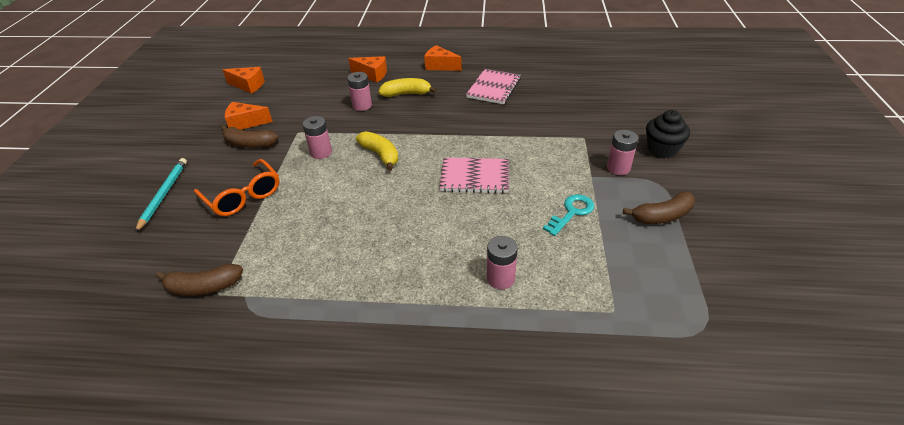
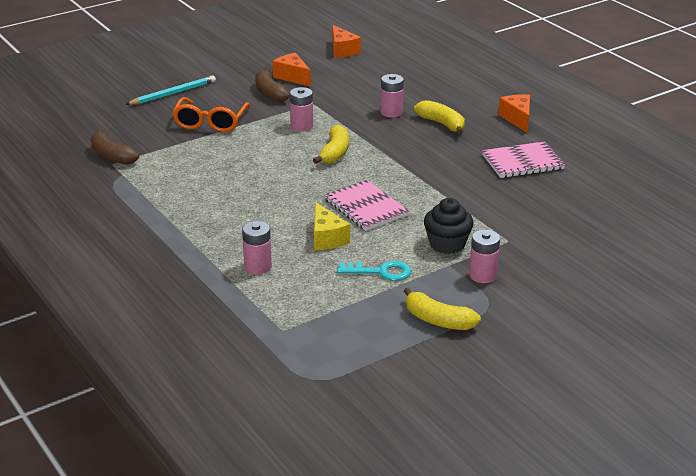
camera: 50 degrees right, 10 degrees down
orange cheese [348,56,387,83] -> none
brown banana [623,191,695,224] -> yellow banana [404,287,481,330]
black cupcake [646,110,690,158] -> black cupcake moved to [424,198,474,254]
none -> yellow cheese [314,202,350,250]

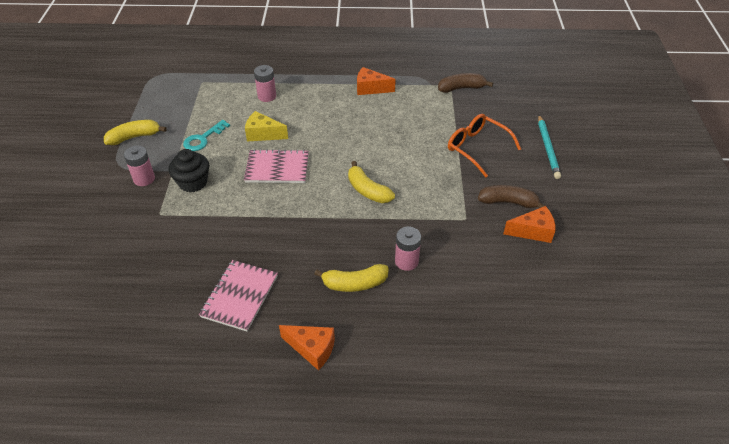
camera: 125 degrees right, 15 degrees up
pink battery [290,87,313,132] -> none
orange cheese [332,25,361,58] -> orange cheese moved to [357,67,396,95]

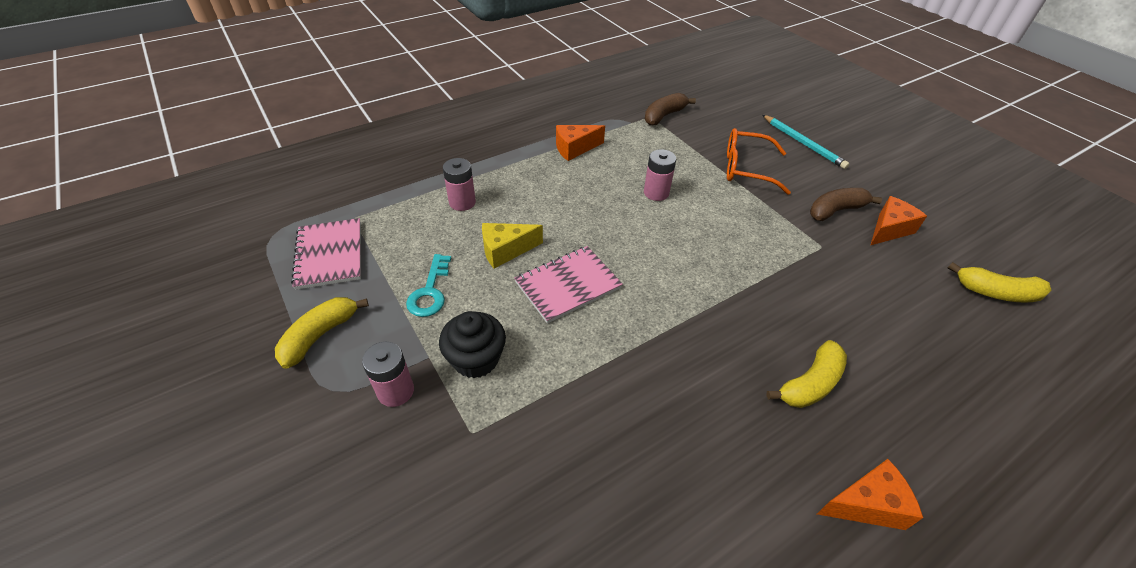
camera: 35 degrees left, 0 degrees up
pink notebook [199,260,278,331] -> pink notebook moved to [291,218,361,290]
yellow banana [348,161,395,203] -> yellow banana moved to [948,262,1052,303]
pink battery [395,227,421,271] -> pink battery moved to [644,149,676,201]

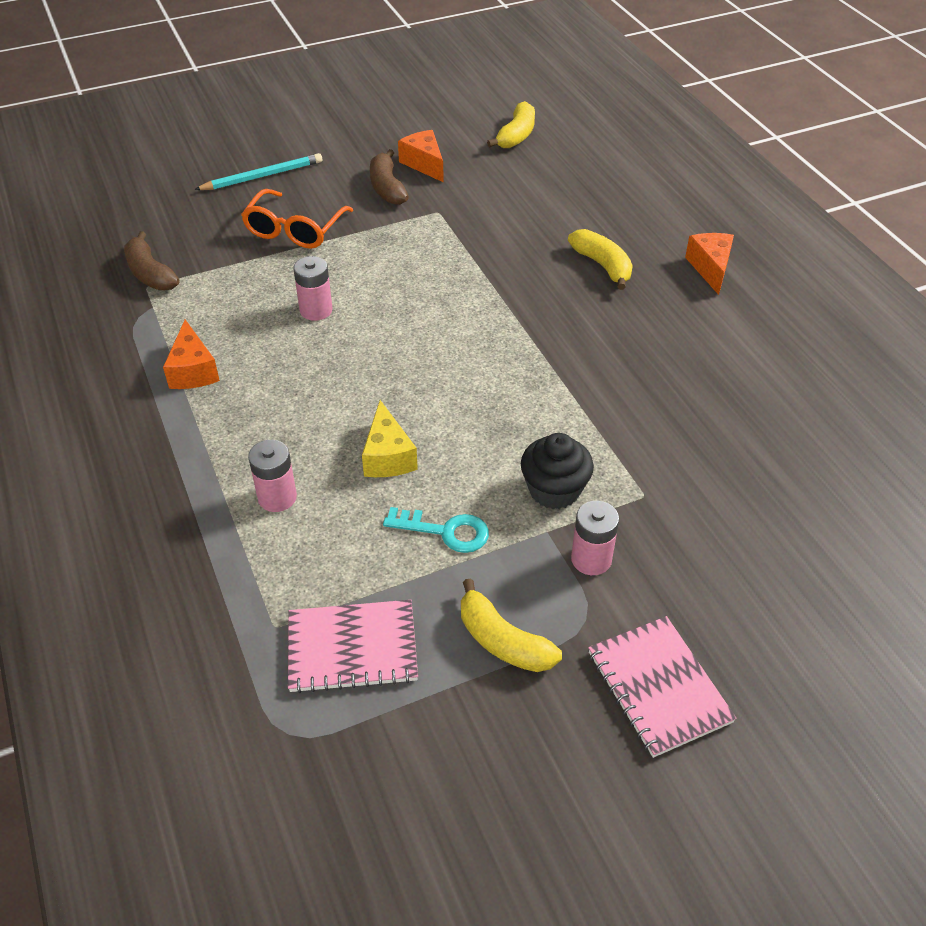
camera: 80 degrees left, 0 degrees up
pink notebook [514,246,623,323] -> pink notebook moved to [588,616,737,758]

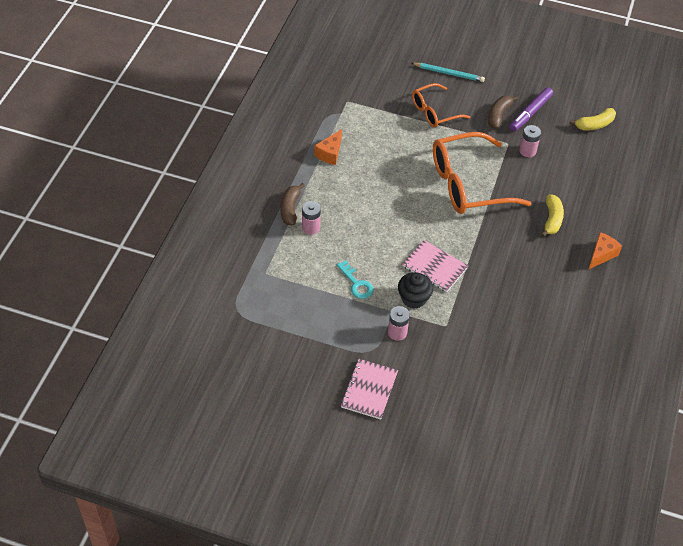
camera: 40 degrees right, 5 degrees up
brown banana [124,231,180,290] -> brown banana moved to [280,183,305,226]
pink notebook [288,600,418,693] -> pink notebook moved to [403,240,468,292]
pink battery [293,256,333,321] -> pink battery moved to [519,125,541,157]
yellow cheese [362,400,418,477] -> none
orange cheese [398,130,444,182] -> purple marker [509,87,553,131]
yellow banana [461,578,562,672] -> none
none -> orange glasses [433,132,532,214]

